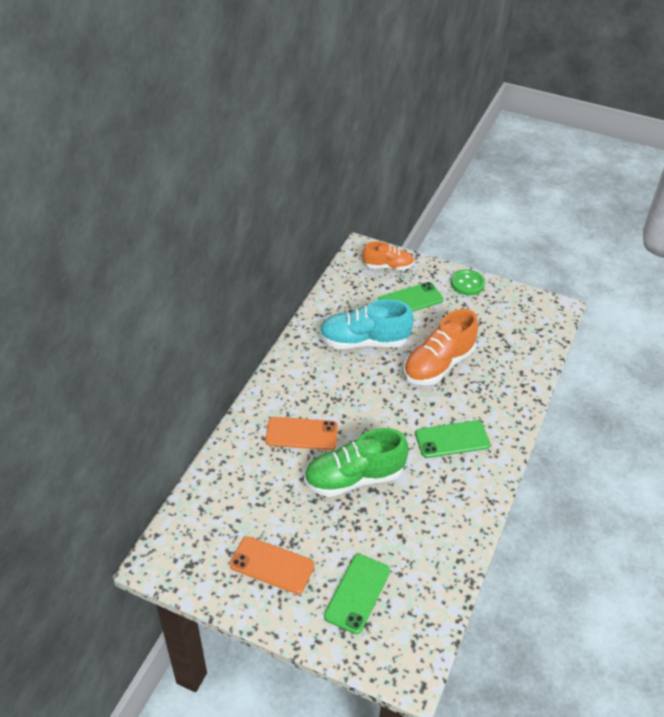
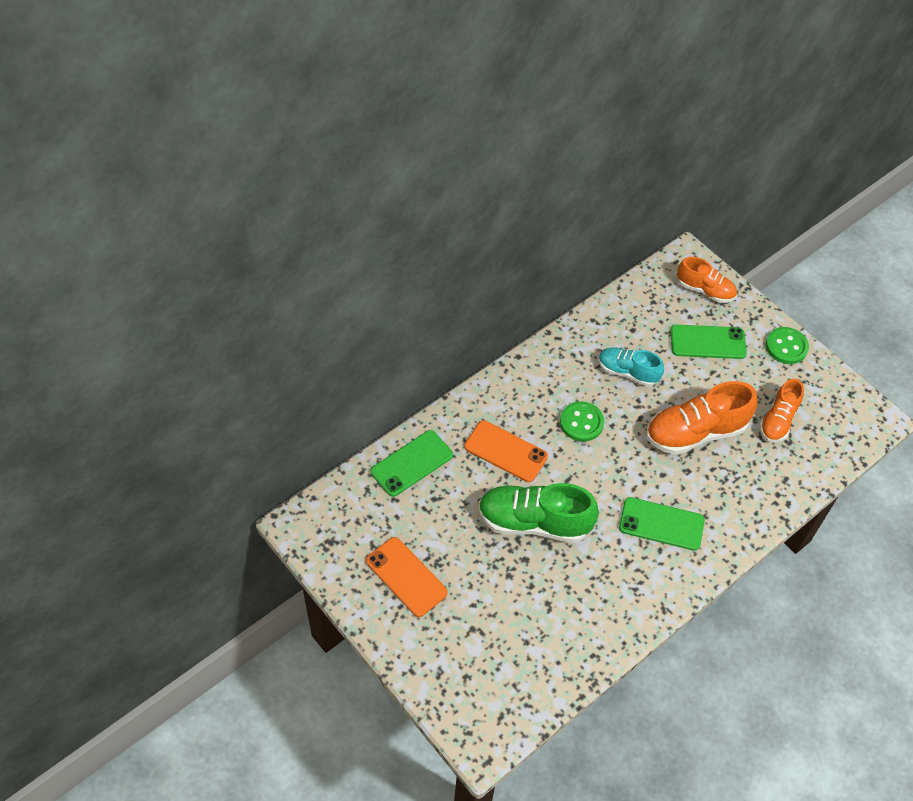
camera: 25 degrees right, 10 degrees up
turquoise shoe [319,299,414,349] -> turquoise shoe [598,347,664,386], size x0.61
green phone [324,554,390,634] -> green phone moved to [371,430,453,497]
none -> green button [560,401,604,442]
none -> orange shoe [759,379,804,442]

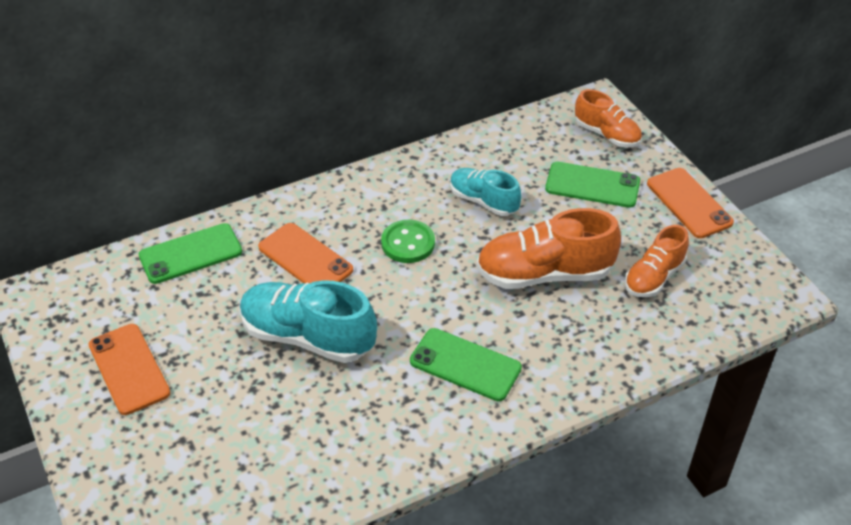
camera: 15 degrees right, 10 degrees down
green shoe [478,483,599,543] -> turquoise shoe [240,280,377,363]
green button [766,327,809,364] -> orange phone [647,168,734,238]

